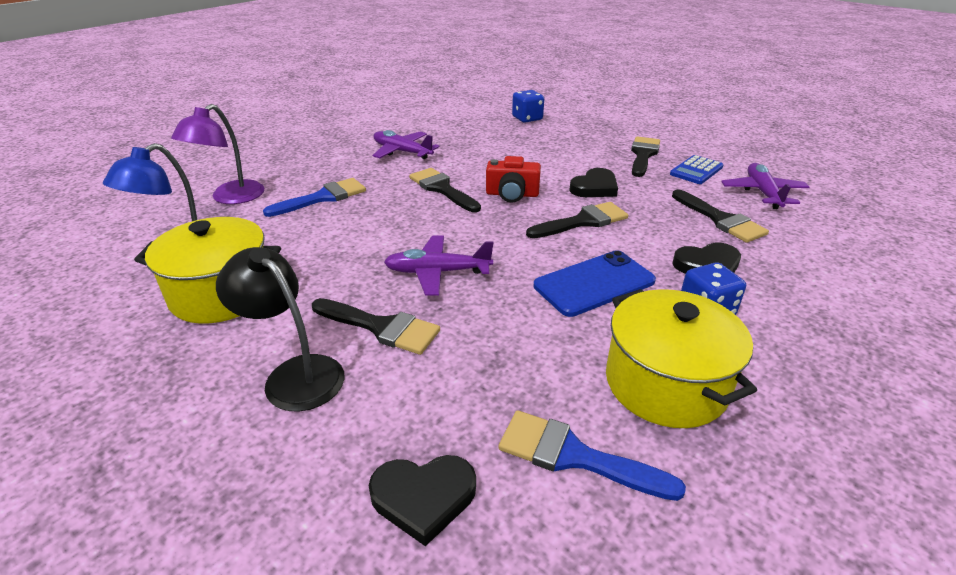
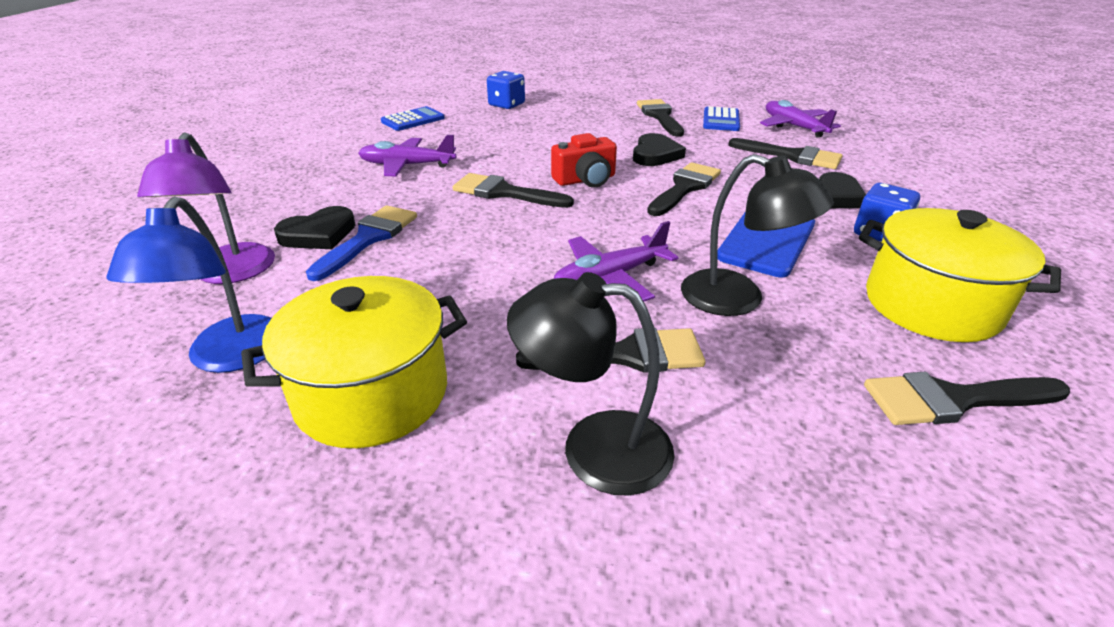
camera: 30 degrees left, 0 degrees up
black heart [368,455,476,546] -> black heart moved to [274,206,356,249]
blue brush [498,410,686,501] -> black brush [864,372,1070,425]
none -> blue calculator [381,106,445,131]
none -> black lamp [681,154,834,316]

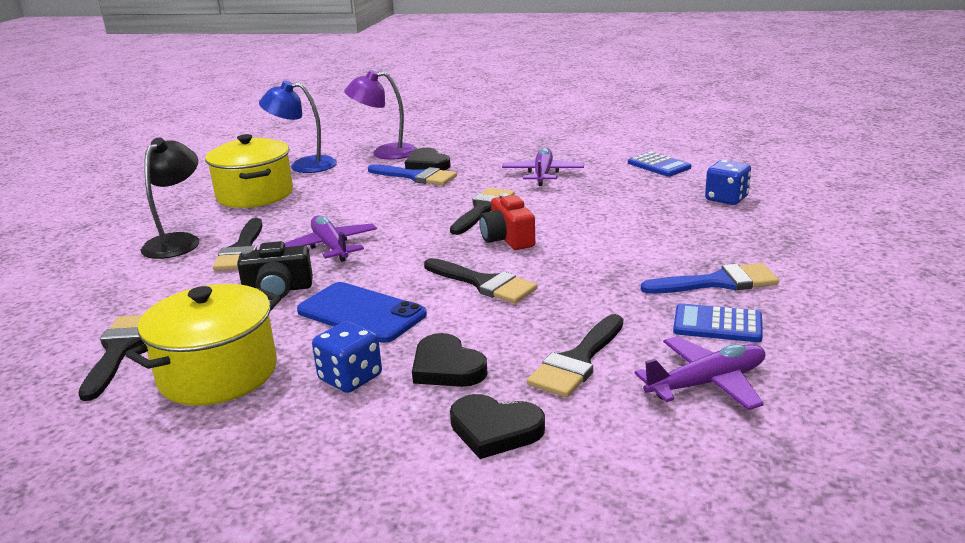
camera: 95 degrees right, 10 degrees down
black heart [633,133,686,166] -> black heart moved to [450,394,545,459]
black brush [637,99,684,137] -> blue brush [641,263,779,294]
black lamp [681,154,834,316] -> black camera [237,241,313,298]

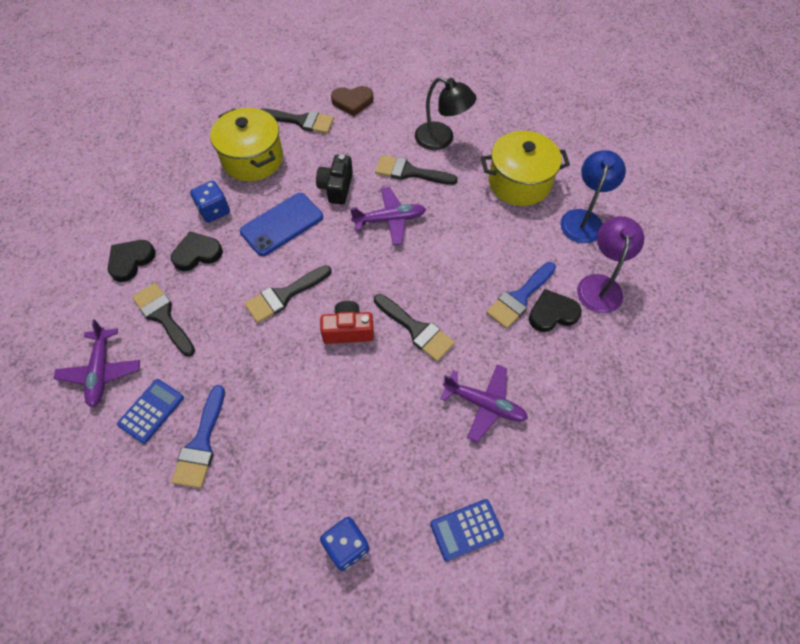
camera: 105 degrees right, 35 degrees up
none -> brown heart [331,86,373,116]

